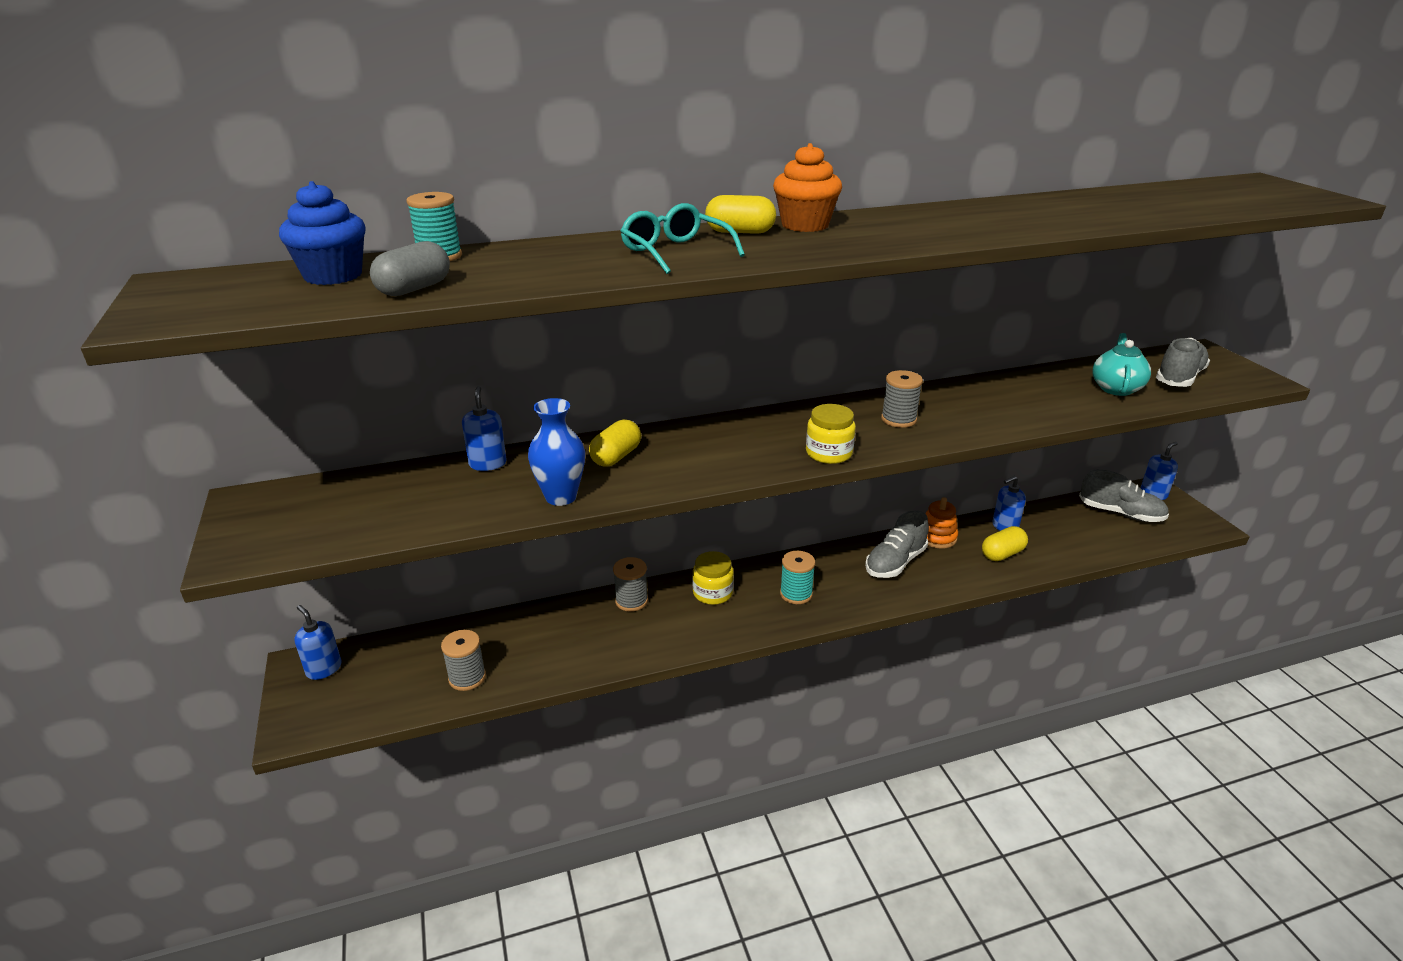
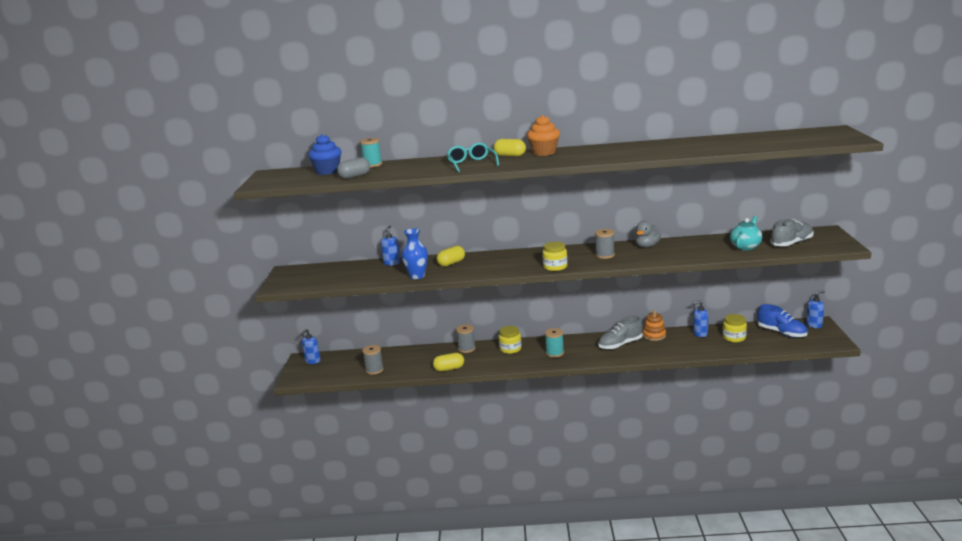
camera: 20 degrees right, 10 degrees down
blue soap dispenser [295,605,342,680] -> blue soap dispenser turned 120 degrees counterclockwise [301,329,321,364]
yellow capsule [982,526,1028,561] -> yellow capsule moved to [433,353,464,372]
grey shoe [1079,469,1169,522] -> blue shoe [757,304,808,338]
none -> grey duck [635,221,661,248]
none -> yellow jar [723,314,747,342]

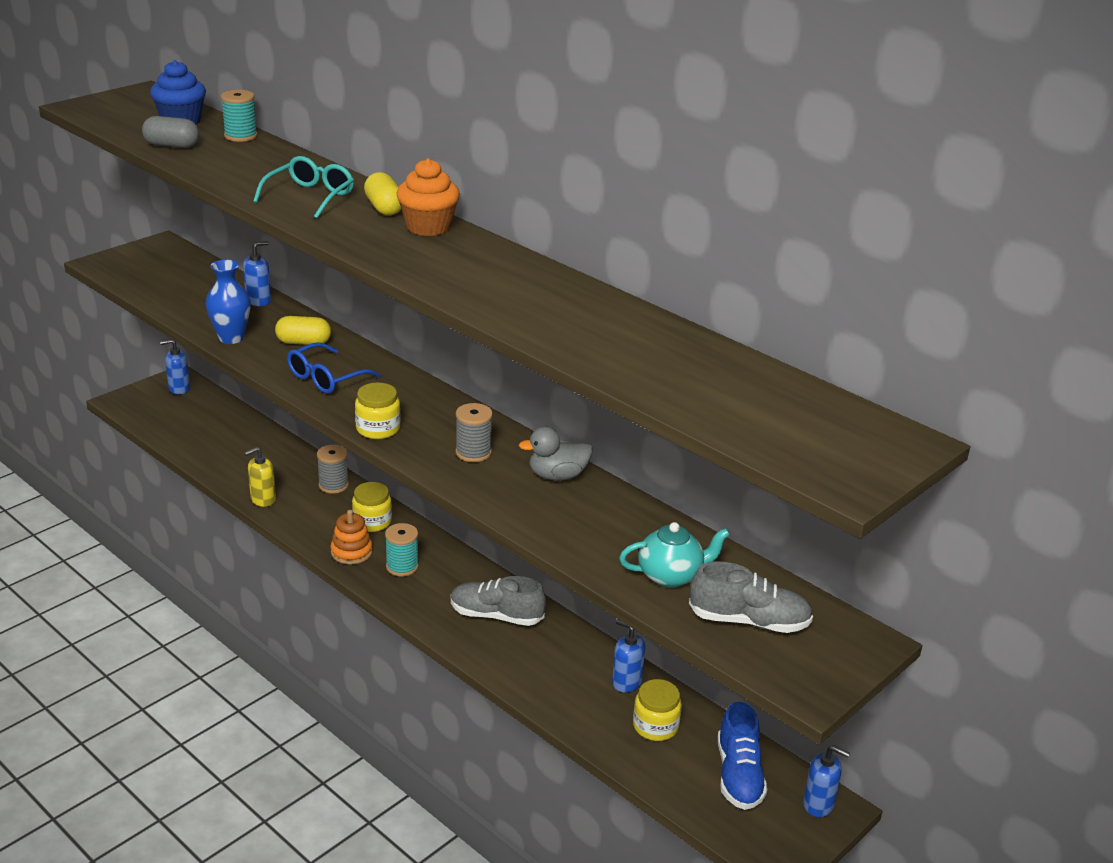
camera: 40 degrees right, 10 degrees up
grey spool [362,345,384,375] -> none
yellow capsule [433,353,464,372] -> yellow soap dispenser [244,447,276,507]
orange stacking toy [643,310,666,341] -> orange stacking toy moved to [331,510,373,564]
none -> blue glasses [287,342,381,394]

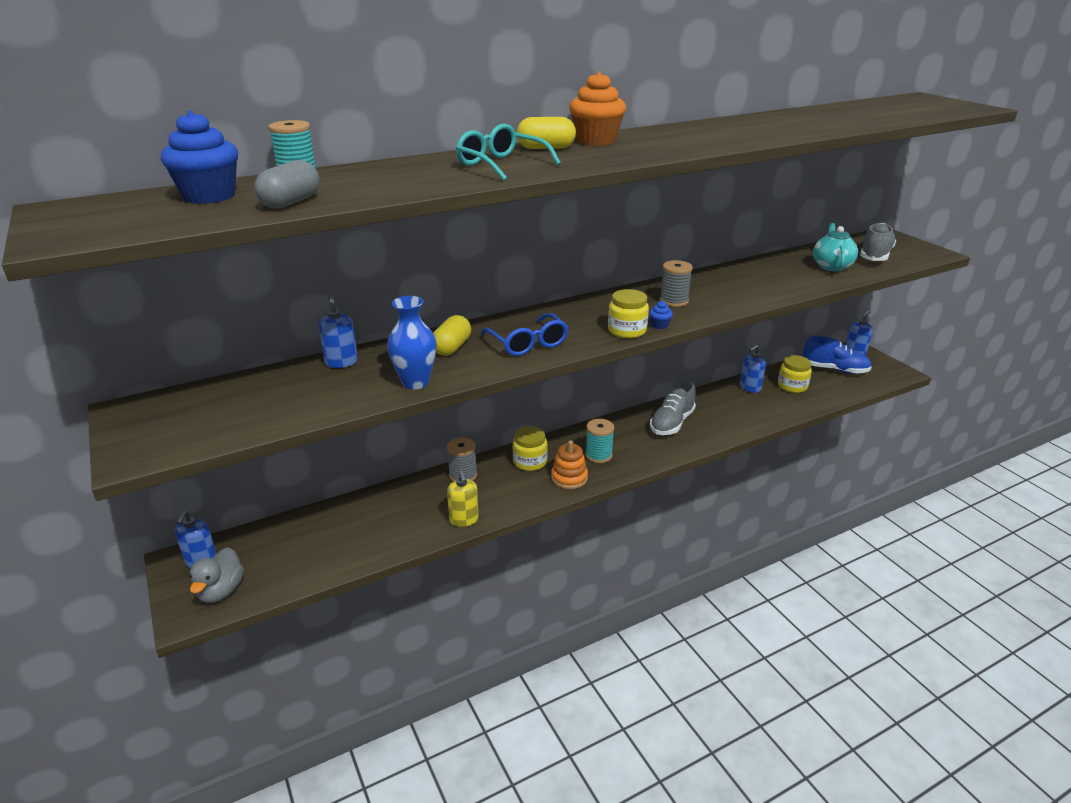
camera: 70 degrees left, 0 degrees up
grey duck [519,426,593,481] -> grey duck moved to [189,547,244,603]
none -> blue cupcake [649,301,673,329]

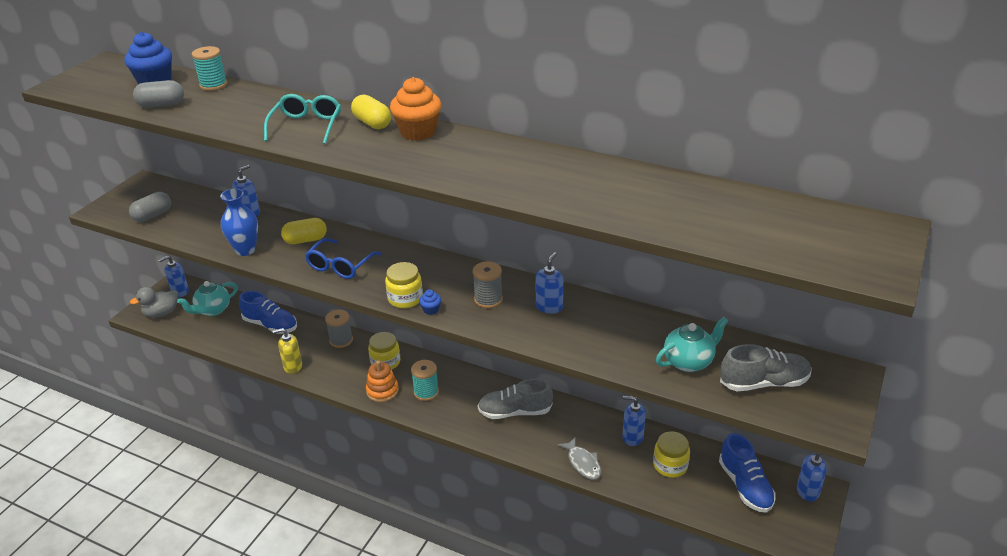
camera: 55 degrees right, 5 degrees up
yellow soap dispenser [447,470,479,527] -> yellow soap dispenser turned 45 degrees clockwise [272,328,302,374]
none -> grey capsule [129,192,171,222]
none -> turquoise teapot [177,281,238,316]
none -> blue shoe [239,291,297,334]
none -> blue soap dispenser [536,252,563,314]
none -> grey fish [557,436,601,480]

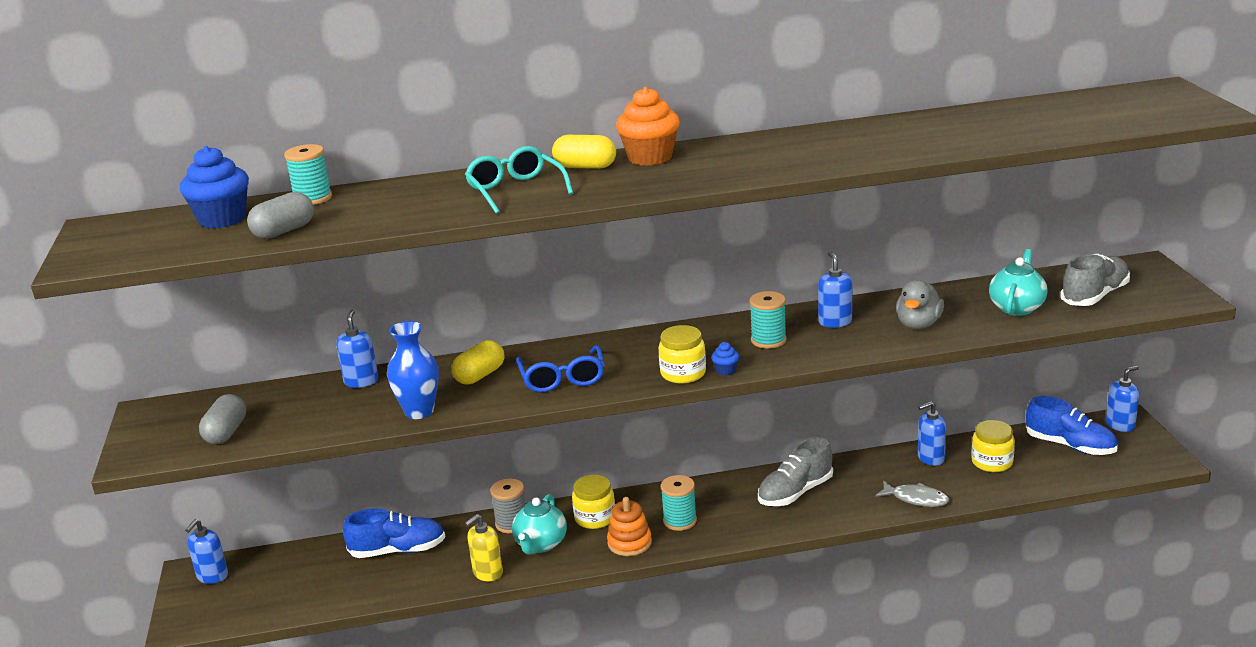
camera: 35 degrees left, 10 degrees down
grey duck [130,287,178,318] -> grey duck moved to [896,280,944,329]
turquoise teapot [177,281,238,316] -> turquoise teapot moved to [512,494,567,554]
grey spool [473,261,503,308] -> turquoise spool [749,291,787,349]

